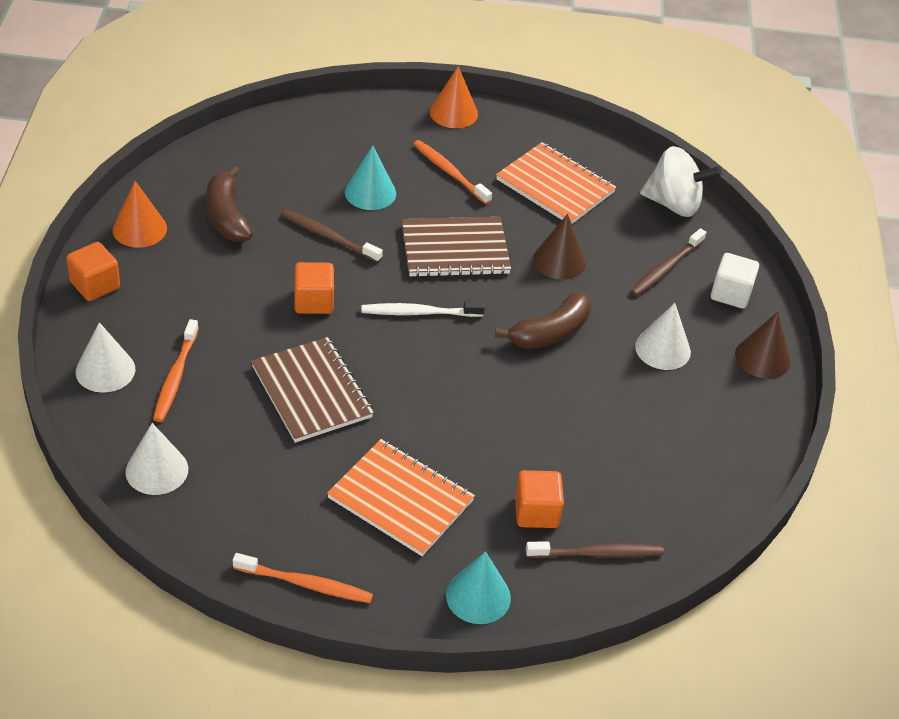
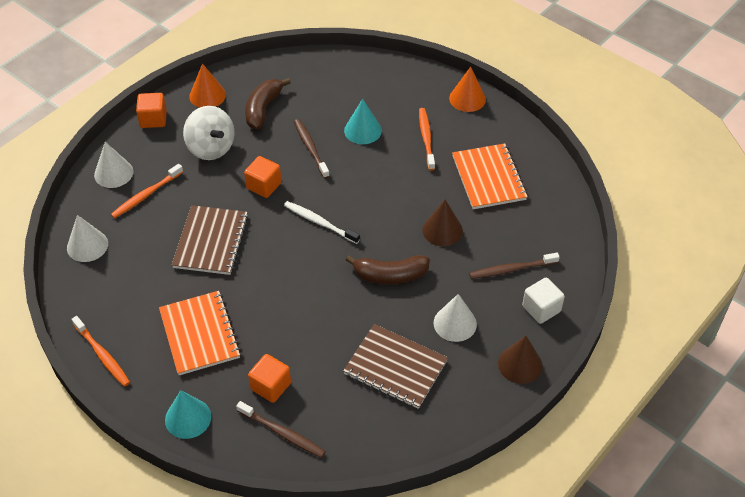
camera: 40 degrees right, 5 degrees up
brown notebook [402,217,511,277] -> brown notebook moved to [343,324,448,409]
white spinning top [640,146,722,217] -> white spinning top moved to [183,106,235,160]

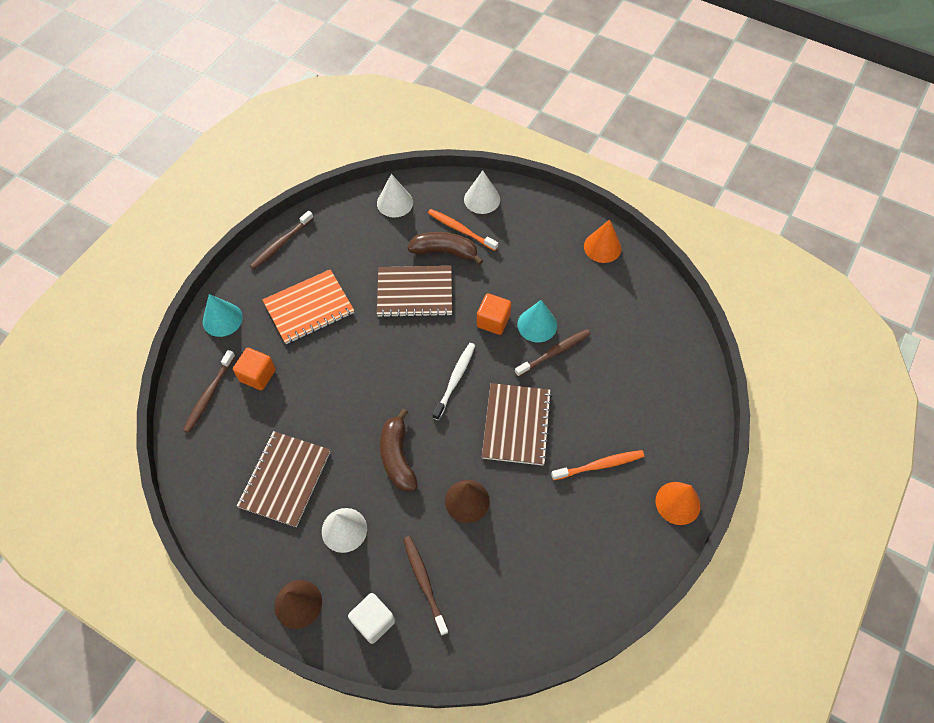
camera: 80 degrees right, 10 degrees up
orange toothbrush [71,316,130,387] -> brown toothbrush [250,211,314,269]
orange cube [136,93,167,128] -> none
white spinning top [183,106,235,160] -> none
brown banana [245,78,291,129] -> brown banana moved to [408,232,483,265]
turquoise cone [344,99,382,144] -> turquoise cone moved to [517,300,557,342]
orange notebook [452,143,528,209] -> none
none -> brown notebook [482,383,552,466]

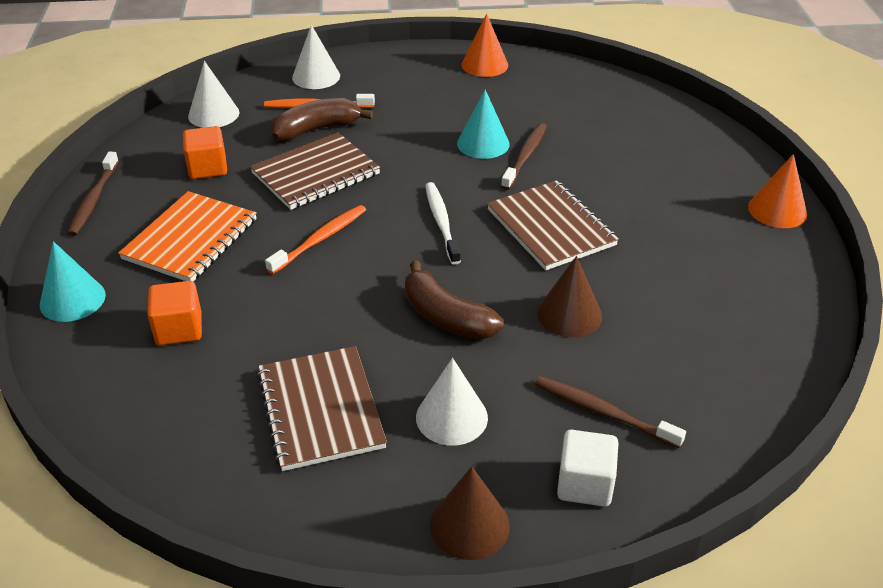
camera: 35 degrees left, 20 degrees down
brown toothbrush [183,350,235,433] -> none
orange cube [477,293,511,335] -> orange cube moved to [183,126,227,179]
orange toothbrush [551,450,644,481] -> orange toothbrush moved to [265,205,366,274]

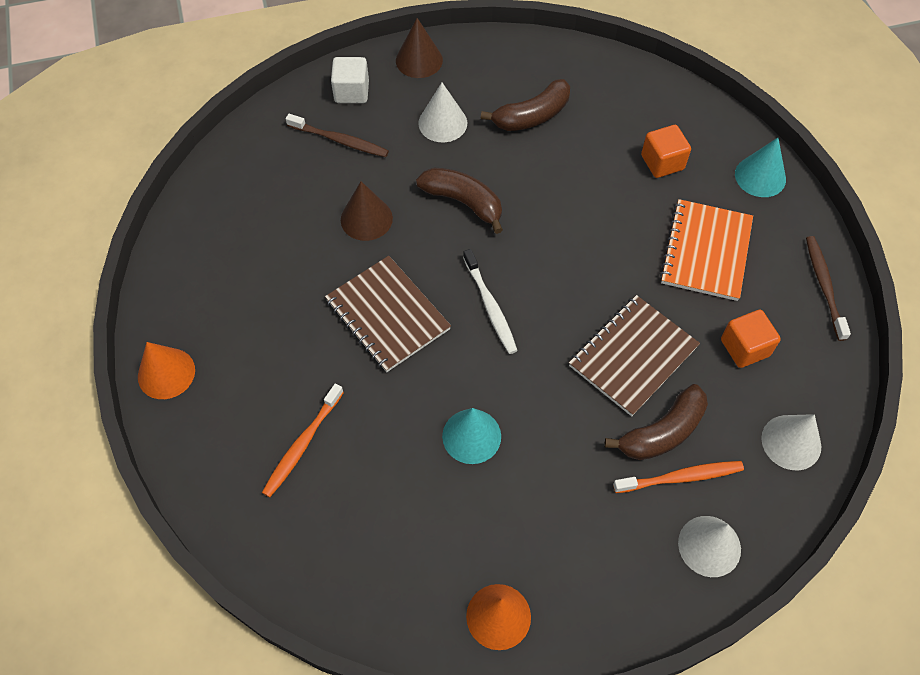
camera: 170 degrees right, 20 degrees up
brown notebook [257,346,387,471] -> brown banana [481,79,570,131]
orange toothbrush [265,205,366,274] -> orange toothbrush moved to [262,383,344,497]
brown toothbrush [501,123,547,190] -> none

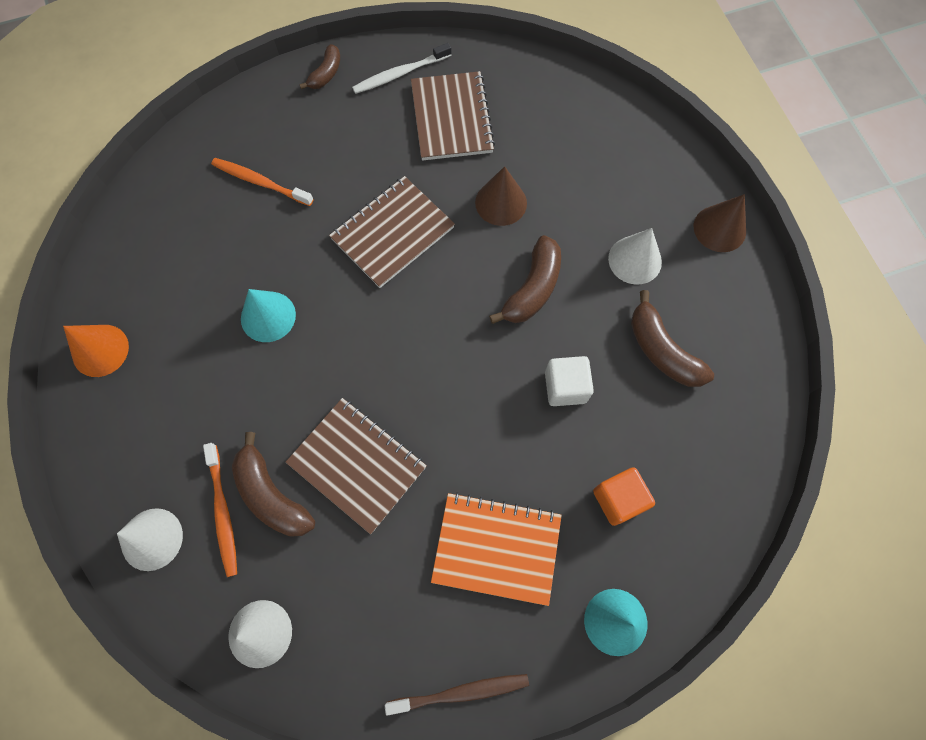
camera: 85 degrees right, 10 degrees up
orange cone [138,342,195,399] -> brown banana [299,44,340,90]
brown toothbrush [286,114,389,157] -> none
white cube [331,57,369,103] -> white cube moved to [545,356,594,406]
white toothbrush [463,249,518,354] -> white toothbrush moved to [352,43,451,94]
orange cube [721,310,781,368] -> none
none -> brown notebook [411,71,495,161]

